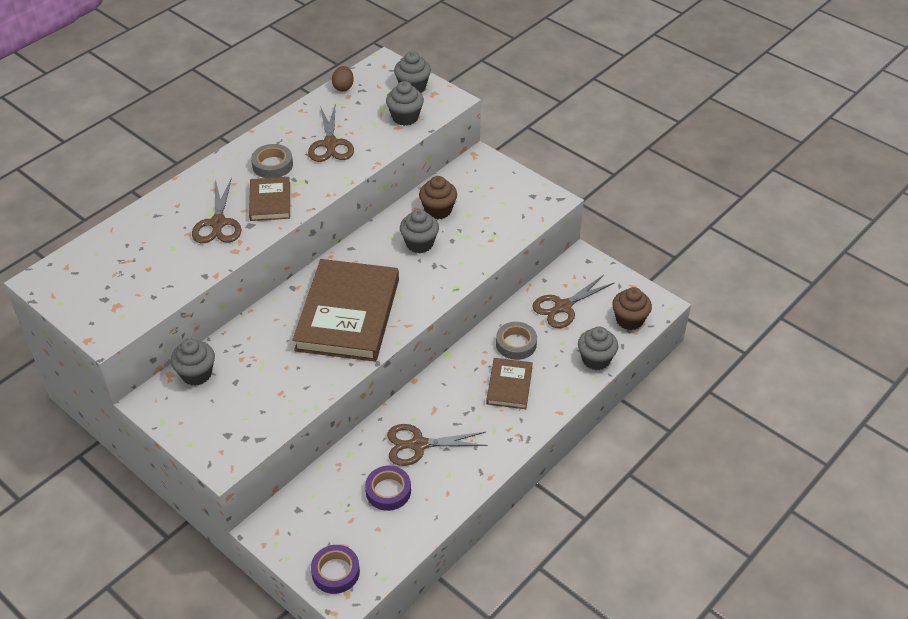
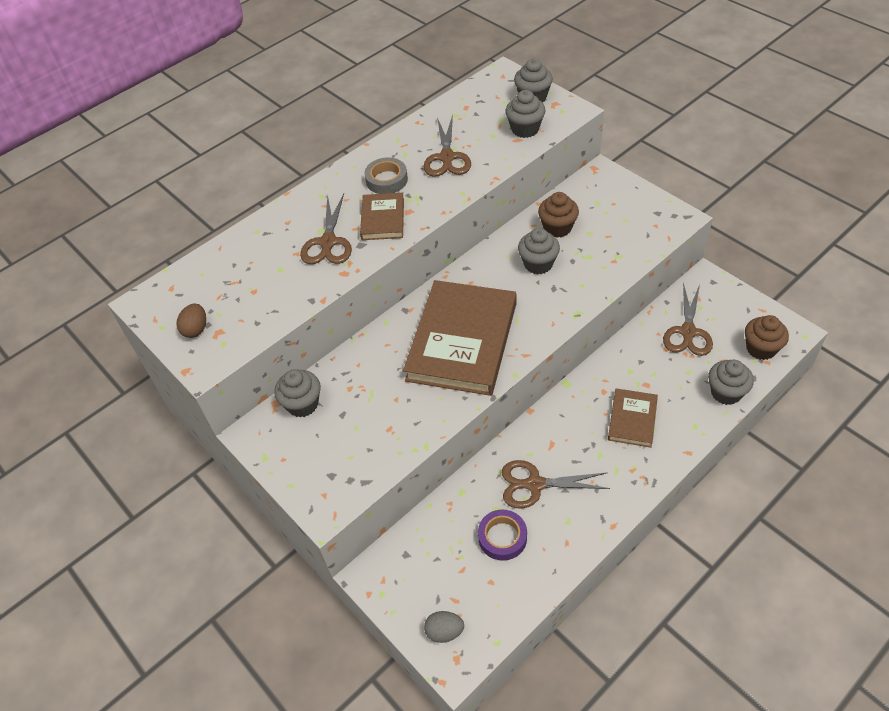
camera: 10 degrees right, 5 degrees up
purple tape [311,545,360,594] -> grey egg [424,611,464,643]
brown egg [332,66,354,92] -> brown egg moved to [177,304,206,338]
grey tape [496,322,537,360] -> none
brown scissors [532,275,615,328] -> brown scissors turned 45 degrees counterclockwise [663,282,713,356]

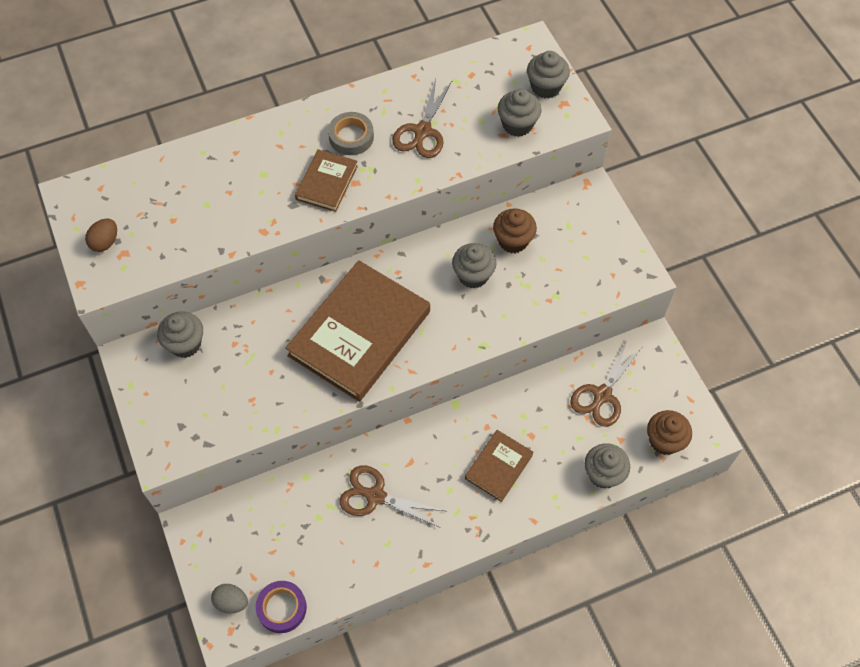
camera: 15 degrees right, 10 degrees up
brown scissors [300,194,352,264] -> none
purple tape [478,510,527,561] -> purple tape moved to [256,581,307,633]

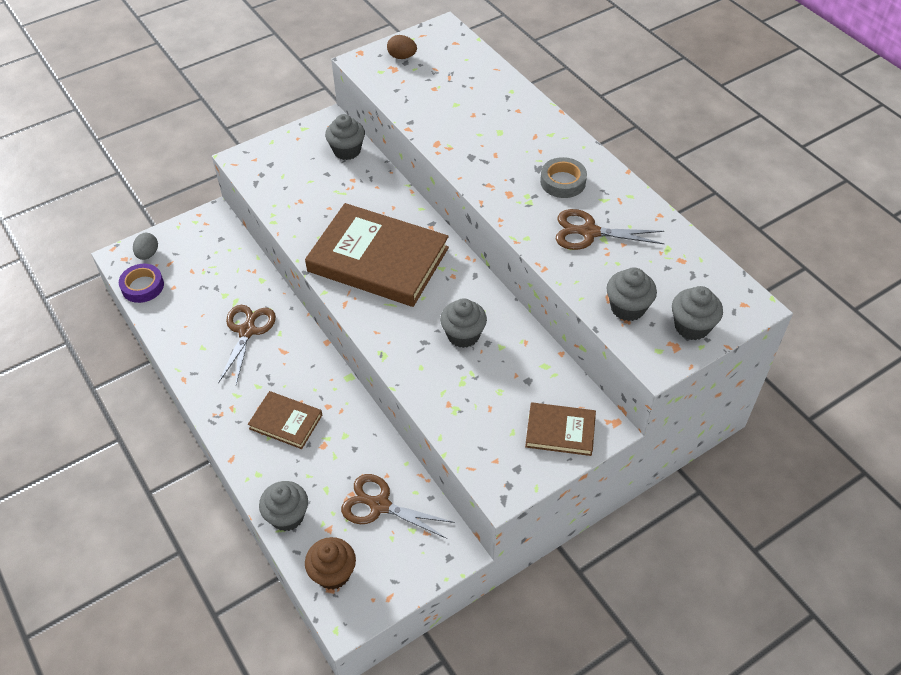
camera: 80 degrees right, 10 degrees down
brown book [295,149,358,212] -> brown book moved to [525,402,596,456]
brown cupcake [493,208,537,253] -> none

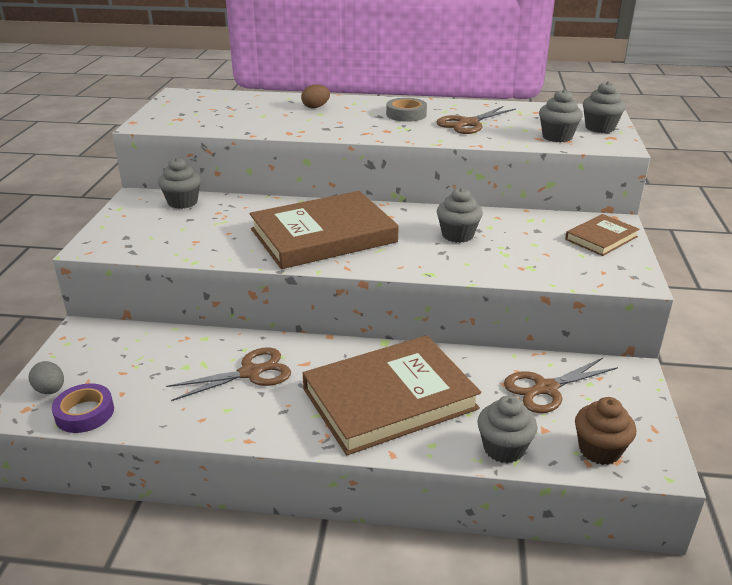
camera: 50 degrees left, 20 degrees down
brown scissors [218,305,276,384] -> brown scissors turned 105 degrees clockwise [166,347,291,401]
brown book [248,391,322,449] -> brown book [302,335,481,455], size x2.04
brown egg [387,35,417,59] -> brown egg moved to [301,84,330,108]

